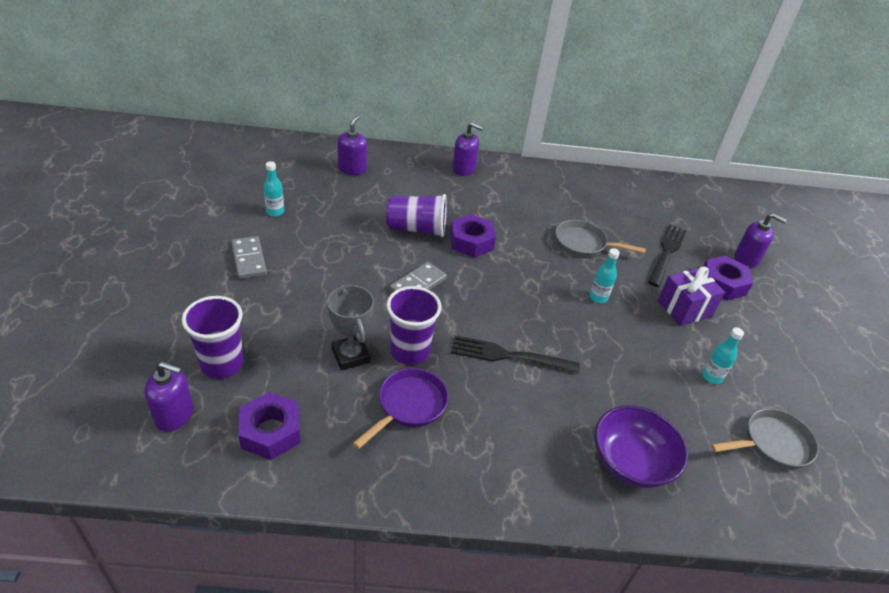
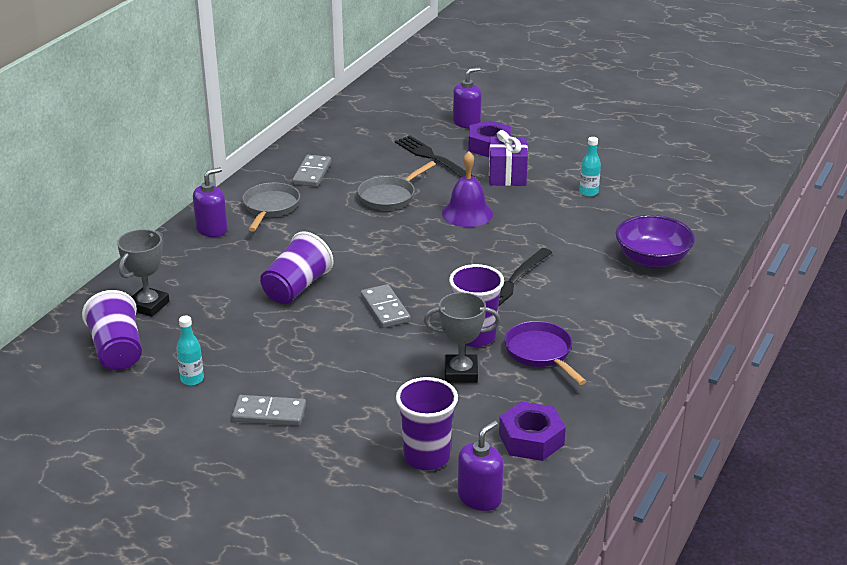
camera: 60 degrees left, 10 degrees down
purple soap dispenser [338,115,367,175] -> grey trophy [117,229,169,317]
purple nut [450,214,496,258] -> none
turquoise bottle [589,248,620,303] -> purple bell [442,151,493,227]
grey pan [711,408,819,469] -> grey pan moved to [242,183,300,232]
none -> purple cup [82,290,142,370]
none -> grey domino [292,155,331,187]

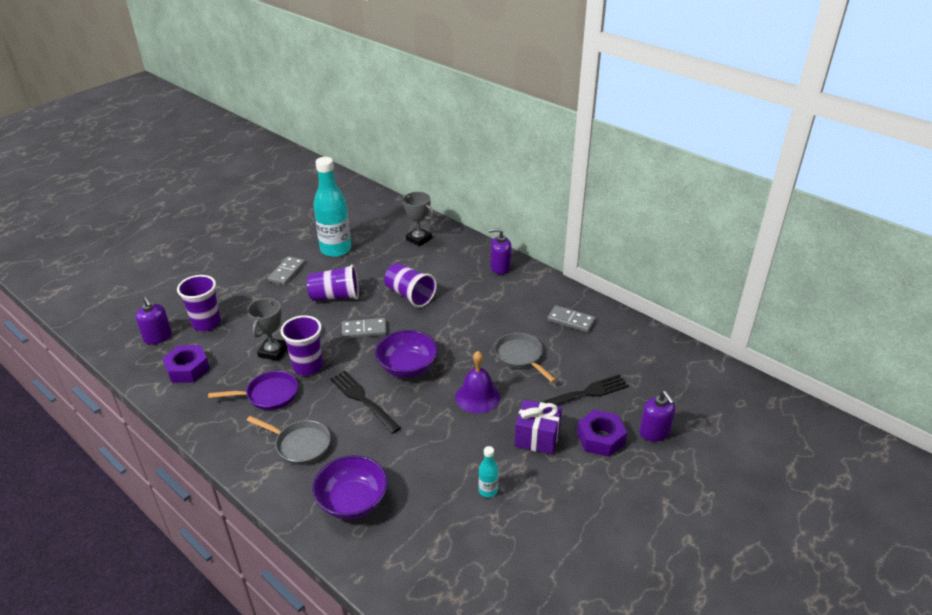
camera: 105 degrees right, 5 degrees up
purple cup [82,290,142,370] -> purple cup moved to [307,264,359,301]
turquoise bottle [176,316,204,385] -> turquoise bottle [313,157,351,257], size x2.31
purple soap dispenser [193,167,228,237] -> purple soap dispenser turned 120 degrees clockwise [489,228,511,274]
grey pan [242,183,300,232] -> grey pan moved to [247,416,331,465]
none -> purple bowl [375,330,438,378]

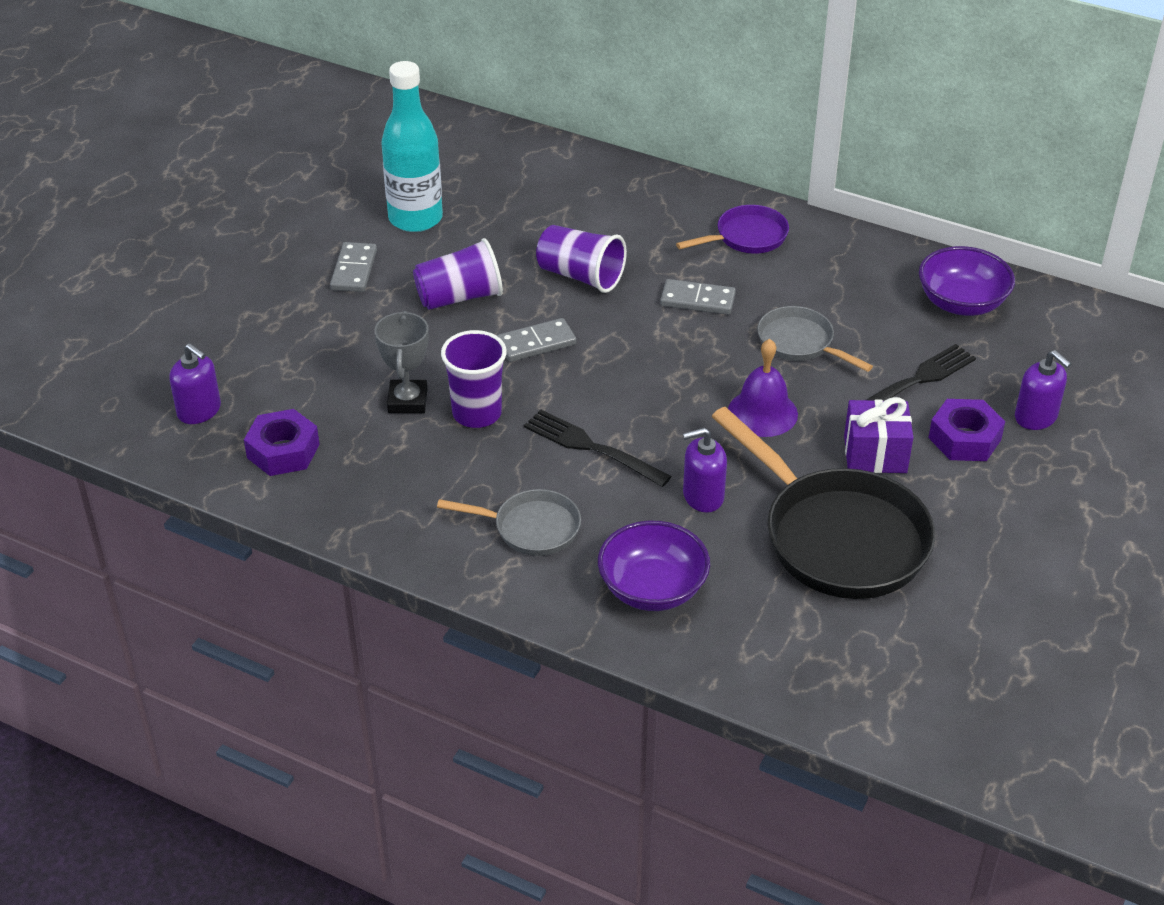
camera: 15 degrees left, 5 degrees up
purple cup [177,275,221,331] -> none
purple pan [208,371,298,410] -> purple pan moved to [676,205,789,254]
purple bowl [375,330,438,378] -> purple bowl moved to [919,246,1015,316]
grey trophy [401,192,434,246] -> none
turquoise bottle [478,446,498,497] -> black pan [712,407,935,599]
purple soap dispenser [489,228,511,274] -> purple soap dispenser moved to [683,428,727,513]
grey domino [547,305,595,333] -> grey domino moved to [660,279,736,315]

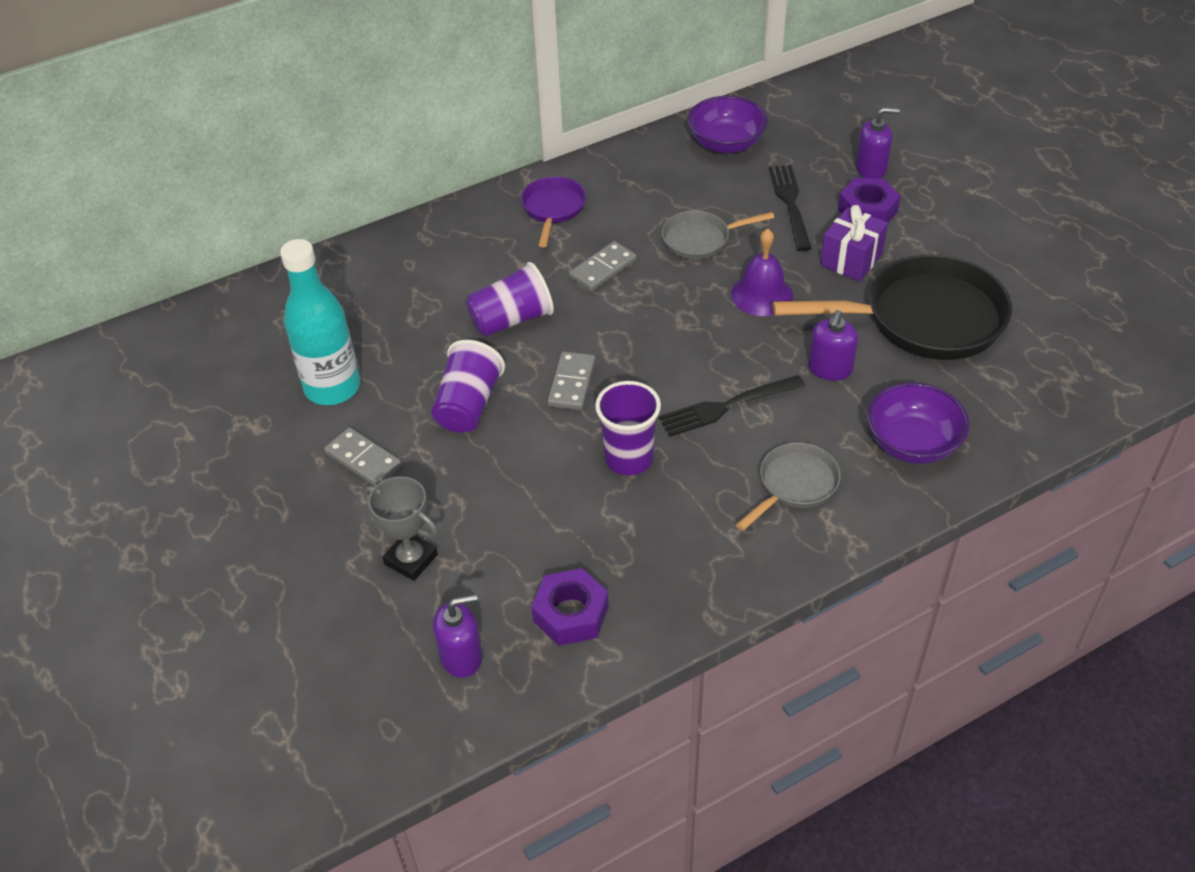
camera: 55 degrees left, 5 degrees up
grey trophy [374,311,429,413] -> grey trophy moved to [364,476,438,581]

